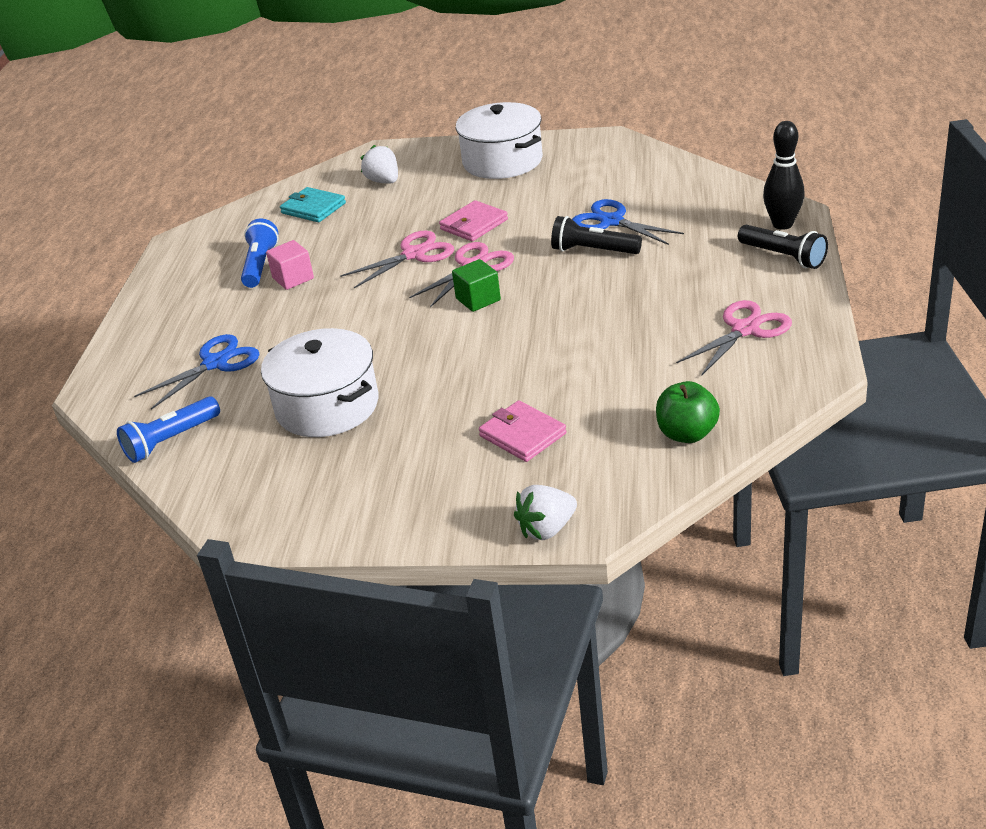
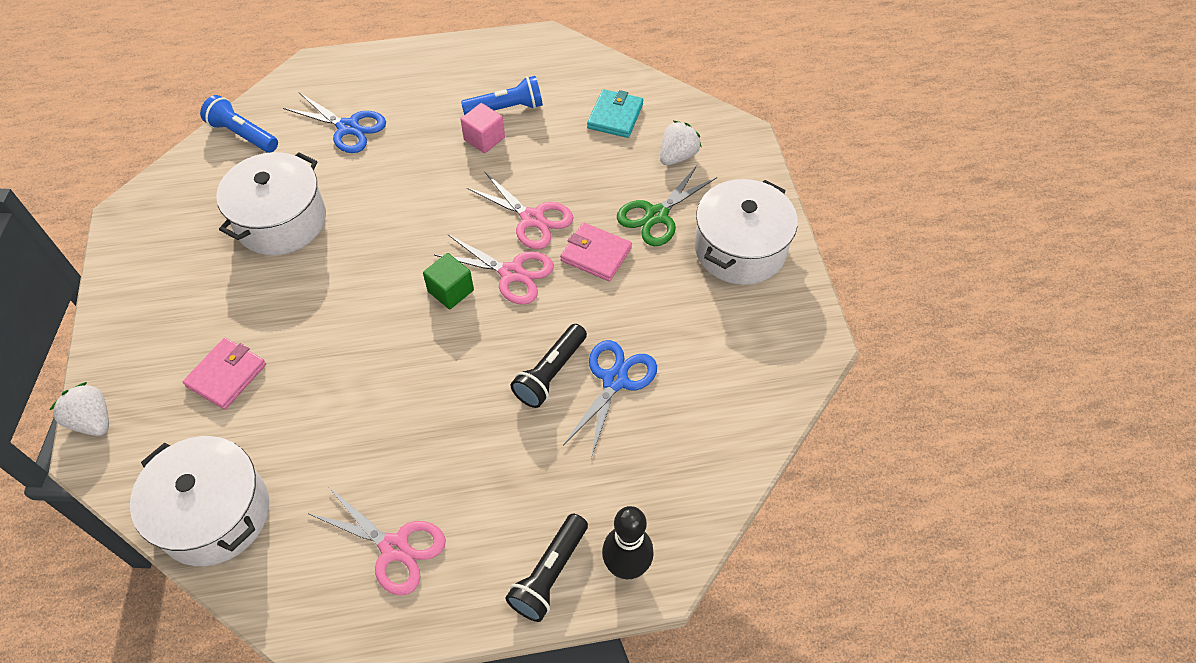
camera: 70 degrees right, 20 degrees up
black flashlight [551,216,642,254] -> black flashlight turned 150 degrees counterclockwise [510,324,587,408]
green apple [656,381,720,443] -> white pot [130,436,269,566]
none -> green scissors [617,166,717,246]

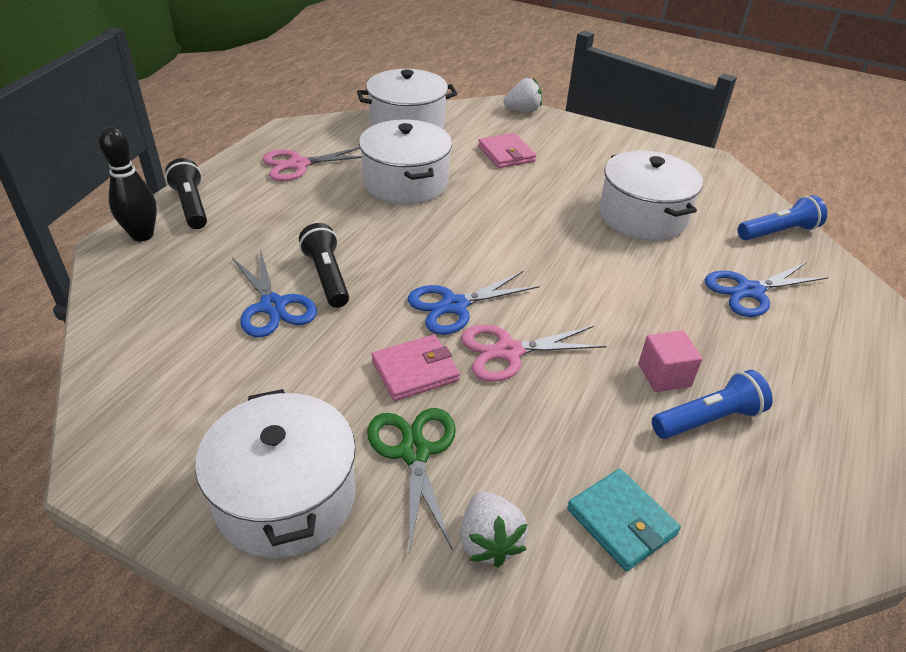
camera: 125 degrees right, 15 degrees down
green cube [423,253,474,309] -> none
pink scissors [434,235,554,305] -> blue scissors [408,271,540,335]
blue flashlight [461,76,543,115] -> blue flashlight turned 135 degrees counterclockwise [652,370,773,439]
none -> white pot [359,120,452,204]

